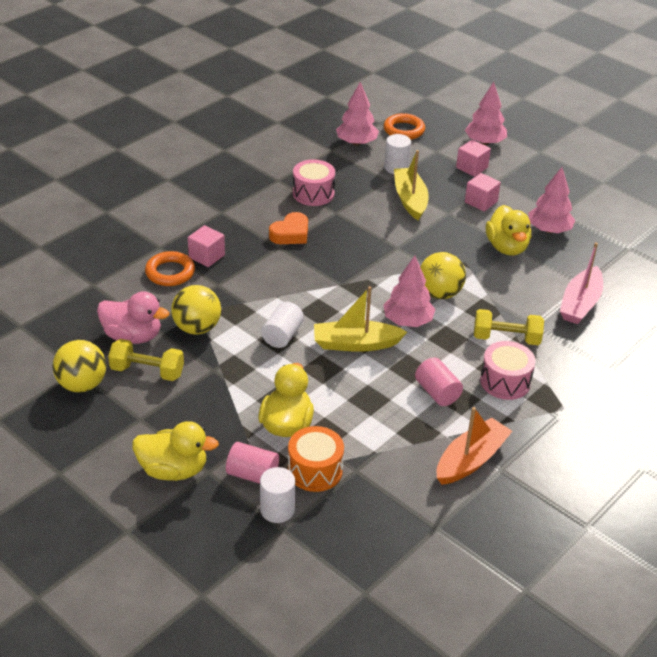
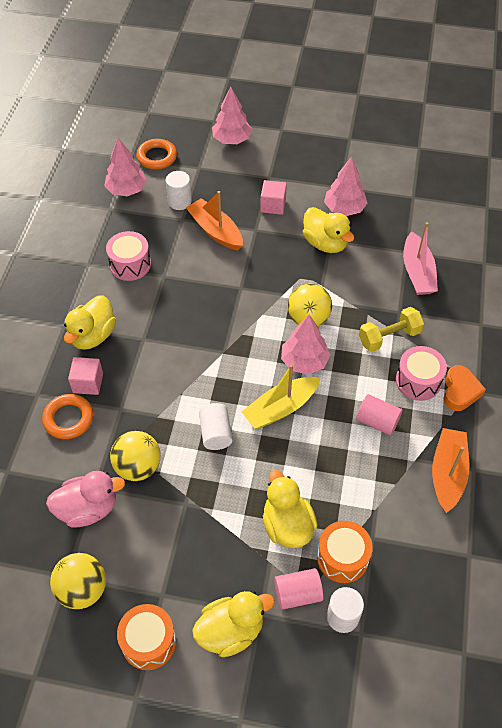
camera: 30 degrees left, 15 degrees up
yellow dumbbell [108,339,184,381] -> none
orange heart [269,212,308,244] -> orange heart moved to [444,365,486,411]
yellow boat [394,150,429,220] -> orange boat [186,191,243,251]
pink cube [456,140,491,177] -> none
none -> yellow duck [64,295,116,350]
none -> orange drum [117,604,176,670]

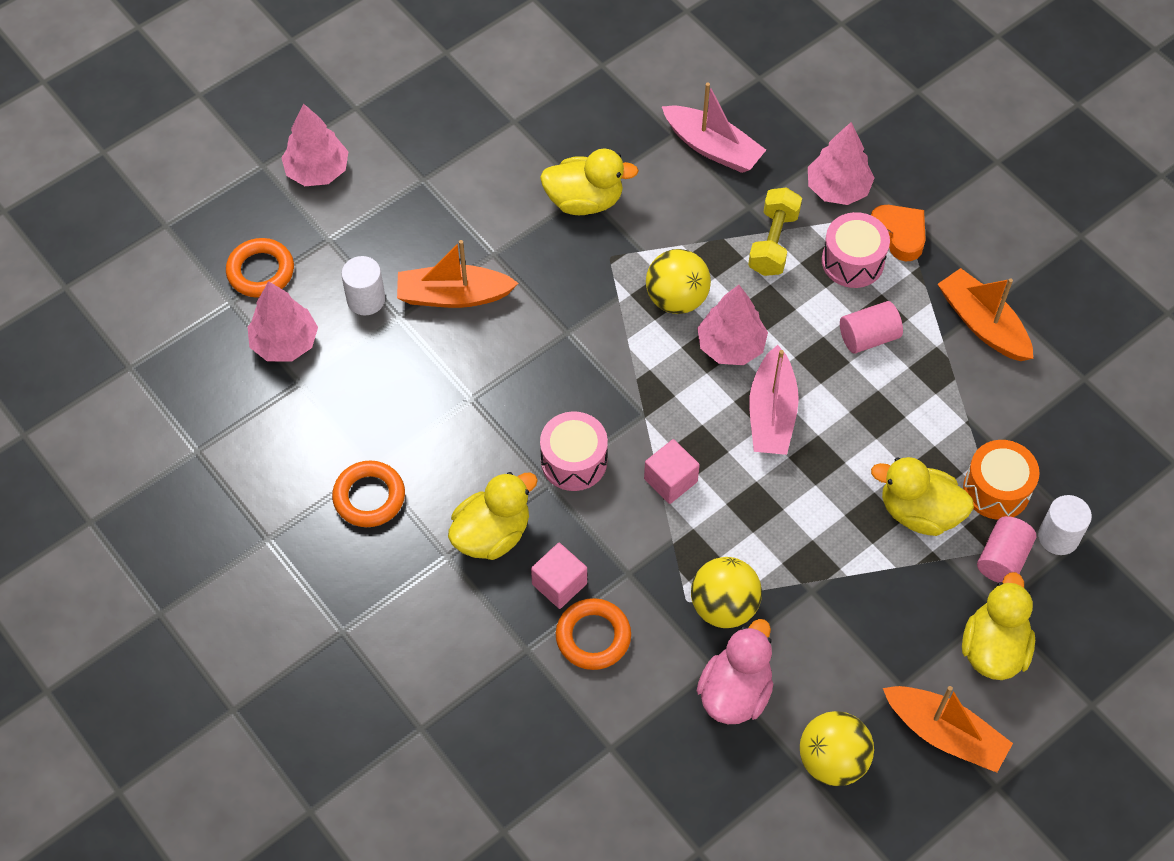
camera: 50 degrees left, 5 degrees up
yellow duck [64,295,116,350] -> yellow duck turned 105 degrees counterclockwise [448,472,538,560]
pink drum [106,231,151,281] -> pink drum moved to [540,411,608,491]
orange drum [117,604,176,670] -> orange boat [883,686,1013,772]
white cylinder [199,403,232,450] -> none
yellow boat [242,364,320,429] -> pink boat [749,345,799,455]
pink cube [260,180,287,215] -> pink cube moved to [644,439,700,504]
pink tree [324,157,367,216] -> pink tree moved to [808,122,874,205]
none -> orange ring [332,460,405,527]

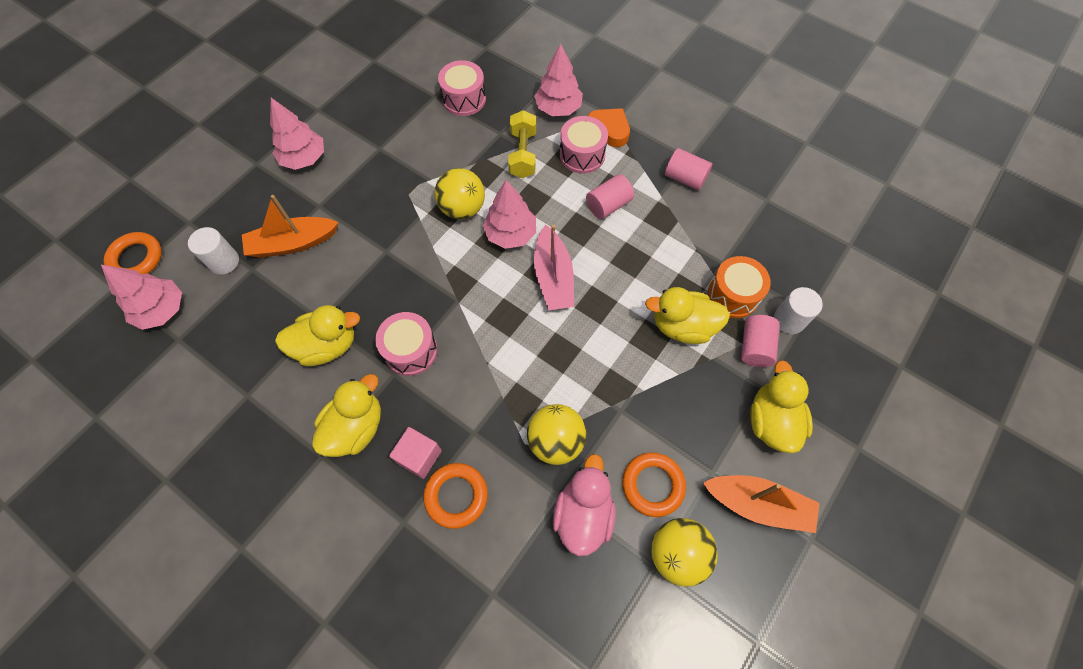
camera: 15 degrees left, 5 degrees up
pink tree [281,104,349,186] -> pink tree moved to [270,98,324,170]
orange ring [332,460,405,527] -> orange ring moved to [622,453,686,517]
yellow duck [540,149,639,215] -> yellow duck moved to [275,305,360,366]
pink cube [644,439,700,504] -> none
pink boat [662,83,766,173] -> pink drum [438,60,486,116]
orange boat [938,268,1033,361] -> pink cylinder [665,148,712,190]

